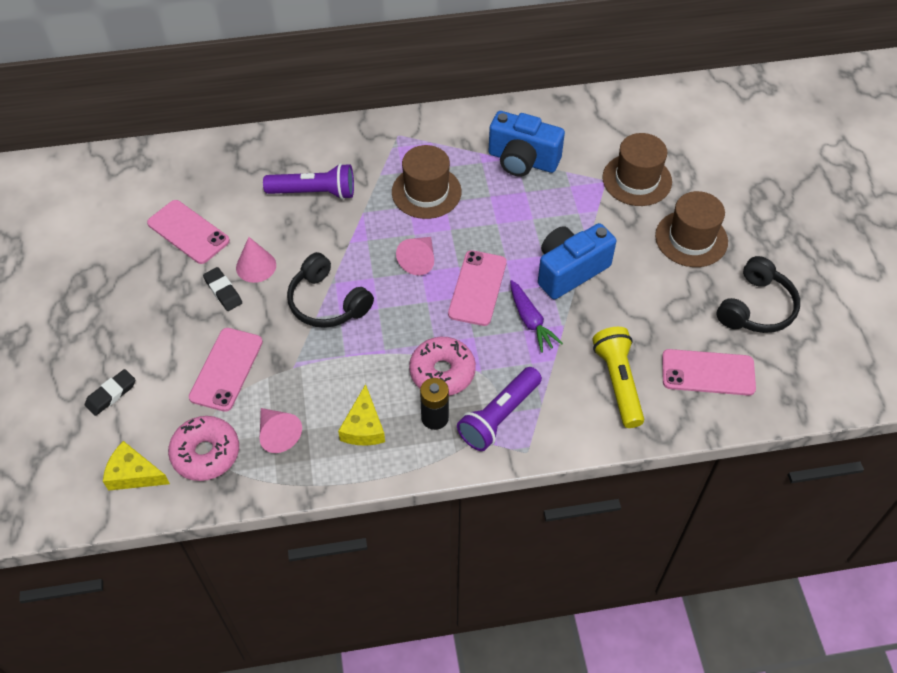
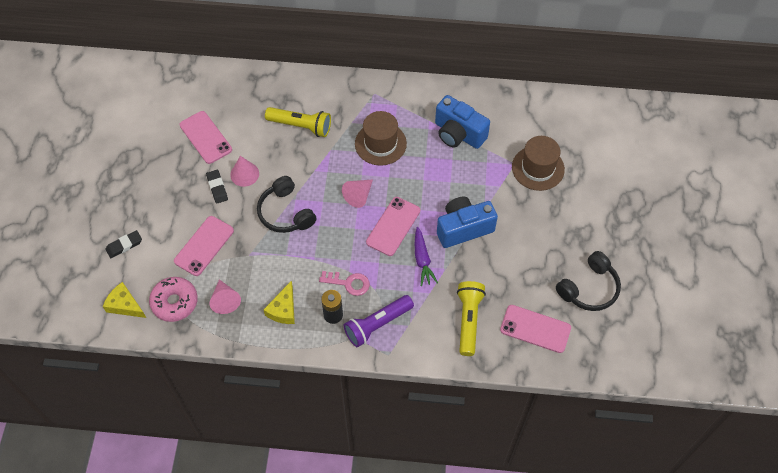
camera: 15 degrees right, 5 degrees up
purple flashlight [263,163,354,200] -> yellow flashlight [265,107,331,137]
pink donut [409,337,476,396] -> pink key [319,271,370,296]
brown hat [655,191,728,267] -> none

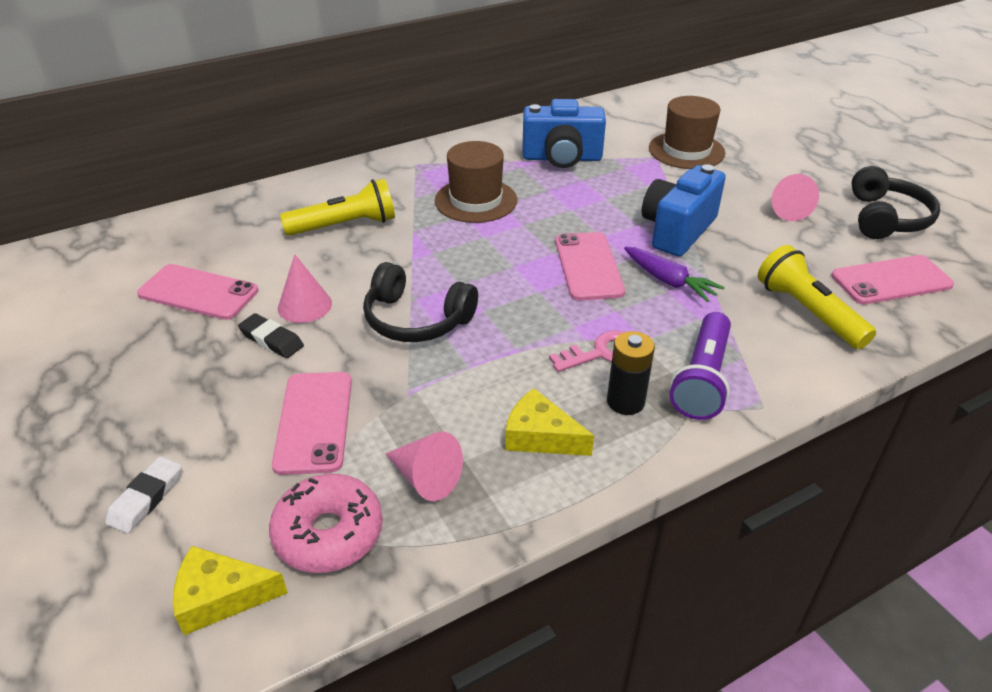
camera: 35 degrees left, 20 degrees down
black eraser [106,230,142,258] -> white eraser [105,456,182,534]
yellow cheese [263,280,295,324] -> yellow cheese turned 135 degrees clockwise [505,388,594,456]
pink cone [342,180,373,208] -> pink cone moved to [771,174,819,221]

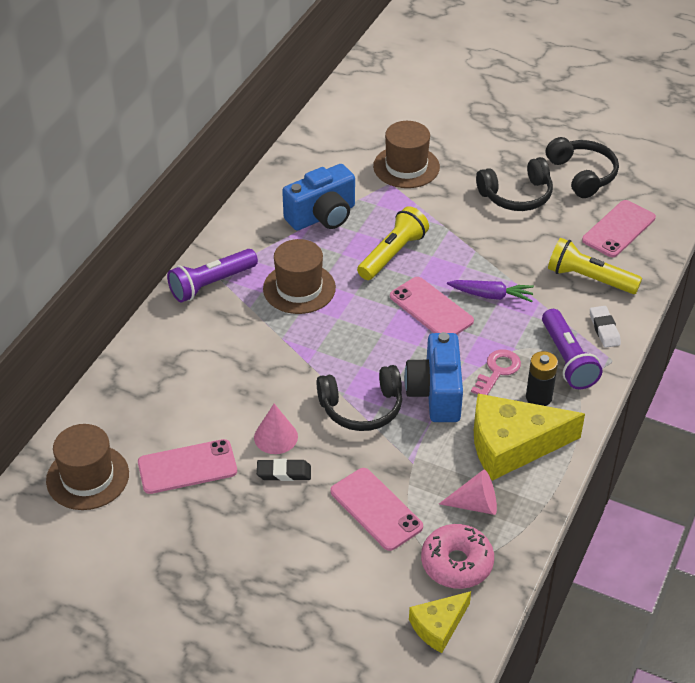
camera: 35 degrees left, 5 degrees up
white eraser [105,456,182,534] -> white eraser moved to [590,306,621,348]
yellow flashlight [280,179,395,236] -> yellow flashlight moved to [357,206,429,280]
yellow cheese [505,388,594,456] -> yellow cheese [474,394,585,481], size x1.84
blue camera [642,164,726,257] -> blue camera moved to [404,332,463,422]
pink cone [771,174,819,221] -> black headphones [476,157,553,211]
none -> brown hat [46,424,129,510]
none -> purple flashlight [167,249,258,303]

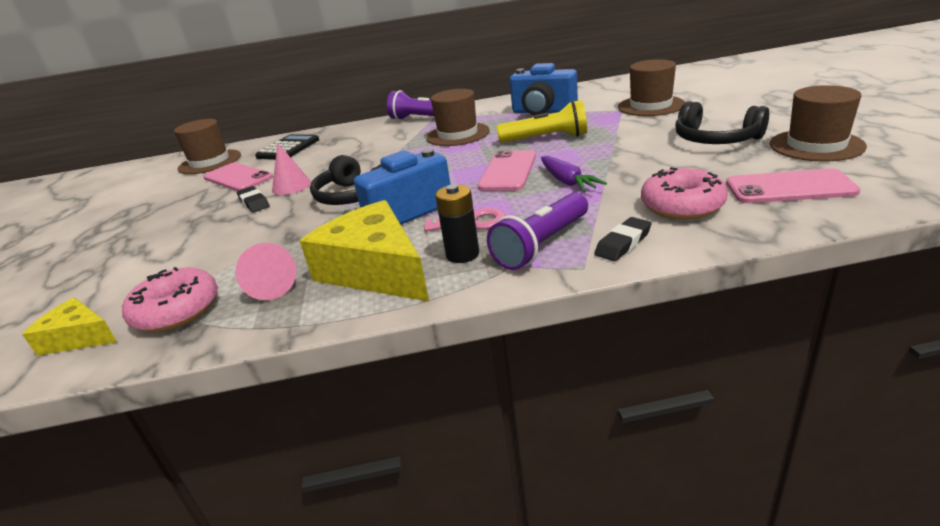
camera: 60 degrees right, 15 degrees down
pink phone [330,468,423,551] -> none
black headphones [546,137,619,198] -> brown hat [770,85,867,161]
yellow flashlight [548,238,642,294] -> pink donut [641,167,728,220]
white eraser [590,306,621,348] -> black eraser [594,217,652,261]
none -> black calculator [255,134,319,160]

